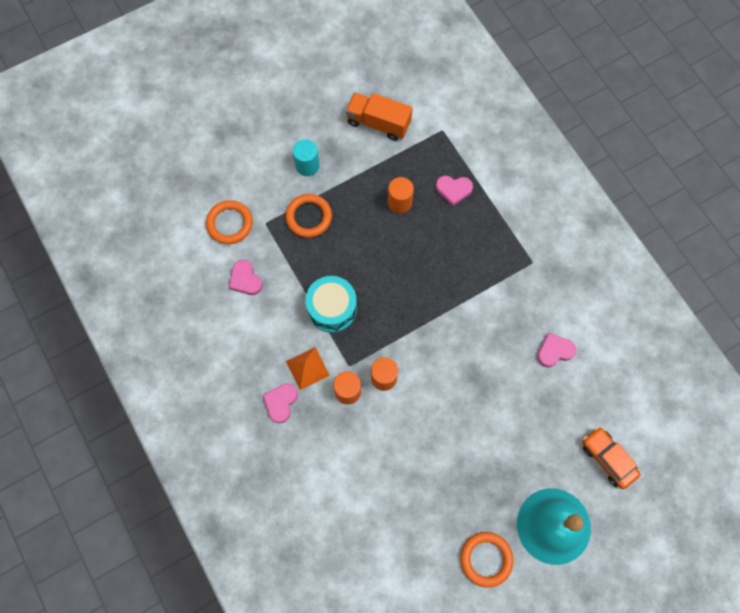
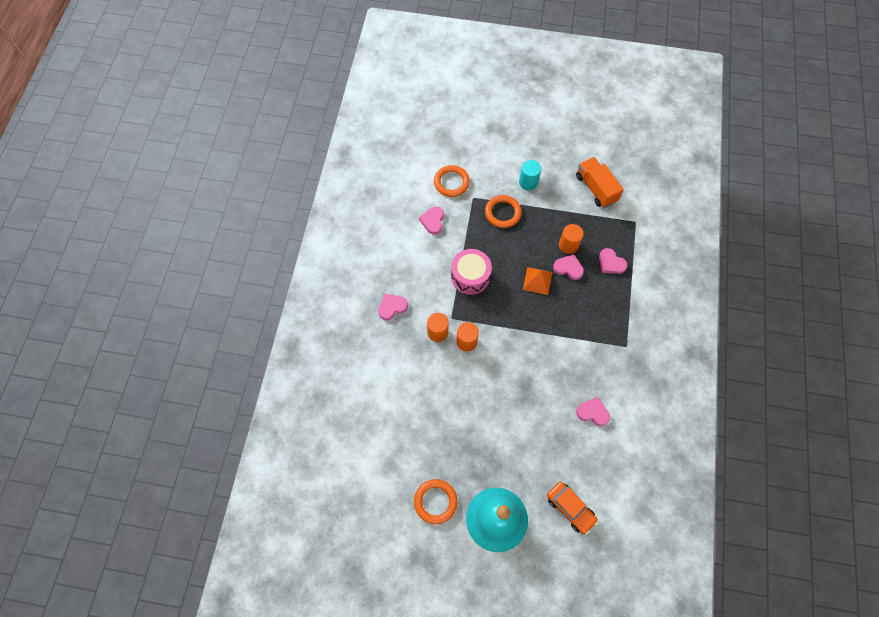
camera: 40 degrees right, 5 degrees down
orange pyramid [286,347,330,390] -> orange pyramid moved to [523,267,552,295]
turquoise drum [305,276,357,333] -> pink drum [451,249,492,295]
orange car [582,427,641,489] -> orange car turned 135 degrees clockwise [547,482,598,535]
none -> pink heart [553,254,584,280]

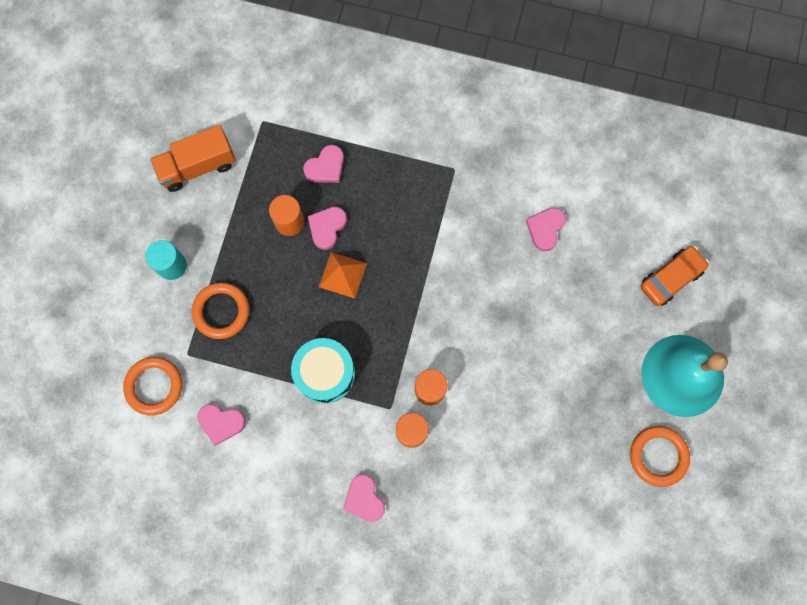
camera: 85 degrees left, 10 degrees up
pink drum [451,249,492,295] -> turquoise drum [291,338,355,403]

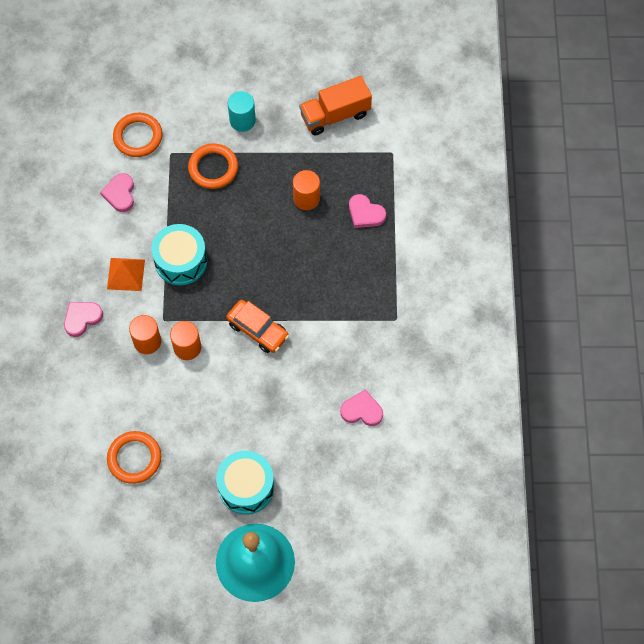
camera: 75 degrees right, 10 degrees down
orange truck [150,125,236,192] -> orange truck turned 75 degrees counterclockwise [299,76,372,136]
pink heart [308,207,347,250] -> none
orange pyramid [319,252,367,299] -> orange pyramid moved to [107,258,145,291]
orange ring [630,426,690,487] -> orange ring moved to [107,431,161,484]
orange car [640,246,709,306] -> orange car moved to [226,300,289,353]
none -> turquoise drum [216,451,274,515]

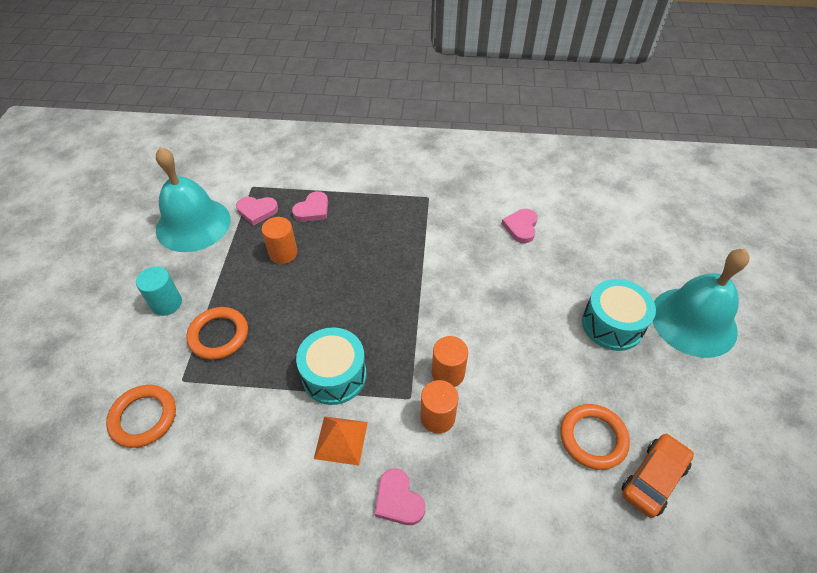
camera: 85 degrees left, 15 degrees down
pink heart [100,173,134,212] -> pink heart moved to [236,197,278,226]
orange car [226,300,289,353] -> orange car moved to [622,433,694,518]
orange truck [299,76,372,136] -> turquoise bell [156,147,230,252]

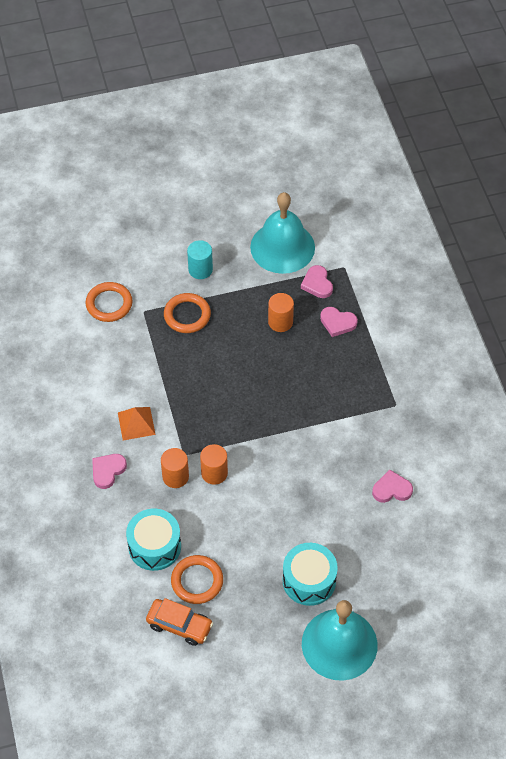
camera: 70 degrees right, 5 degrees up
turquoise drum [296,327,366,405] -> turquoise drum moved to [126,509,181,571]

